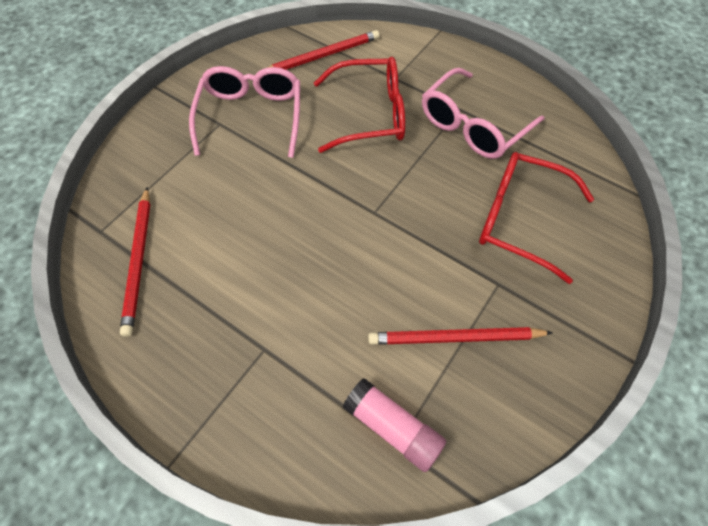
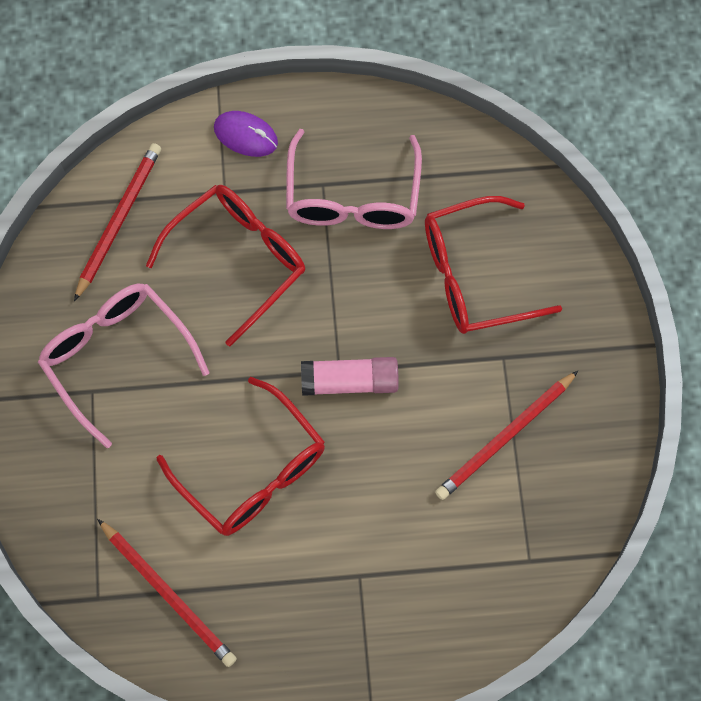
camera: 40 degrees left, 10 degrees up
pink glue stick [343,378,446,472] -> pink glue stick moved to [301,357,399,396]
none -> red glasses [157,377,325,536]
none -> purple mouse [214,111,278,157]

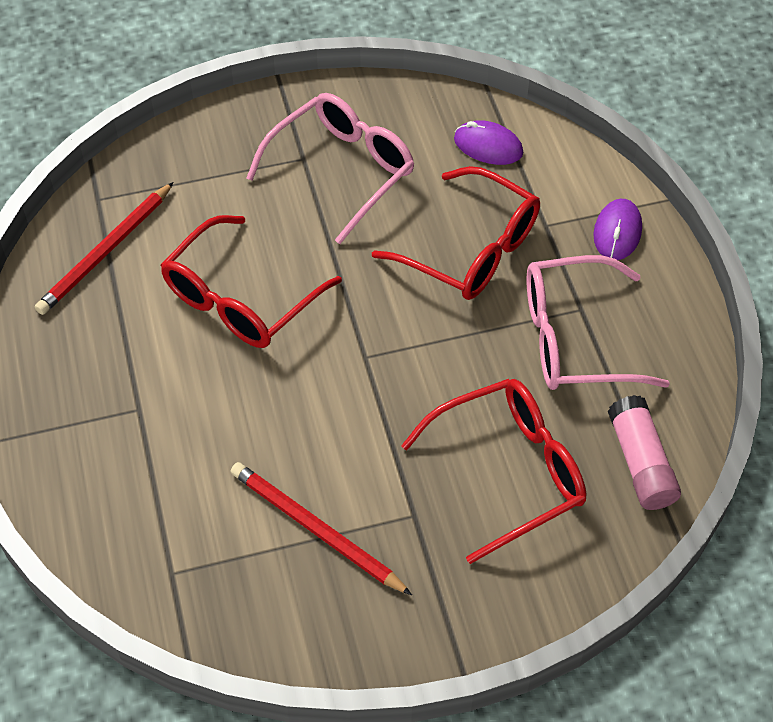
camera: 80 degrees right, 15 degrees down
red pencil [74,143,161,301] -> purple mouse [454,120,523,165]
pink glue stick [301,357,399,396] -> pink glue stick moved to [608,395,681,510]
red glasses [425,196,562,334] -> red glasses turned 90 degrees clockwise [401,379,586,564]

